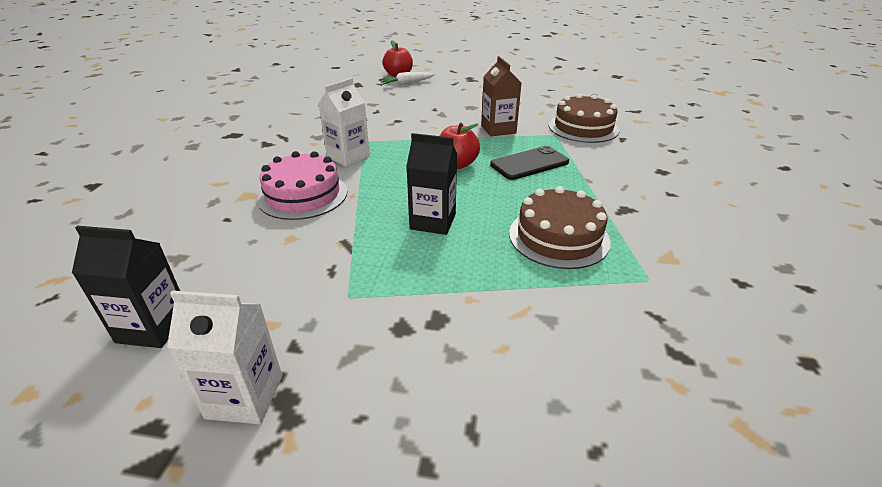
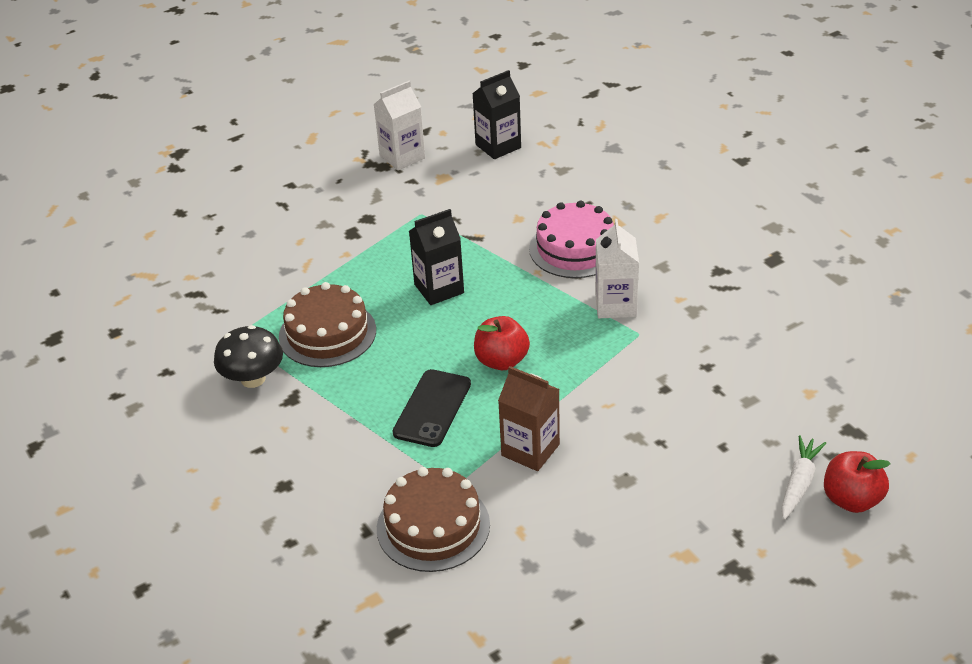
camera: 140 degrees right, 5 degrees up
none -> black mushroom [214,325,283,388]

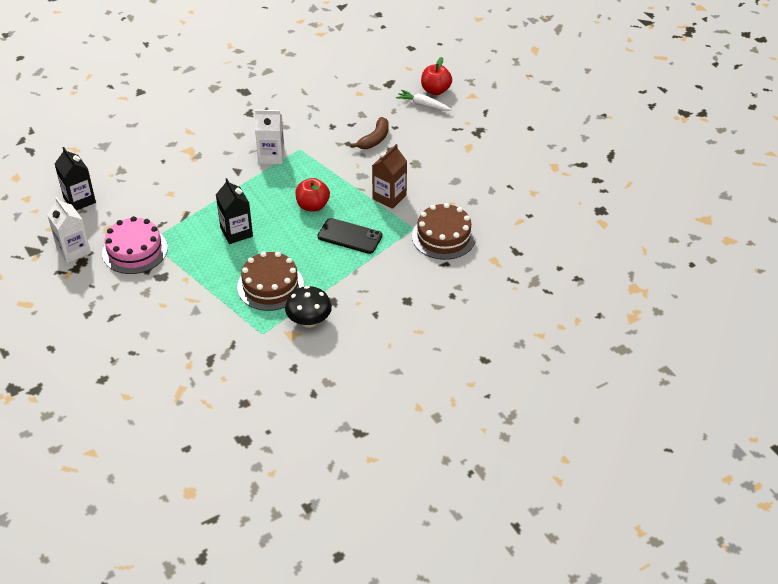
camera: 90 degrees left, 5 degrees up
pink cake [529,201,614,278] -> pink cake moved to [102,216,168,274]
none -> brown banana [350,117,389,149]

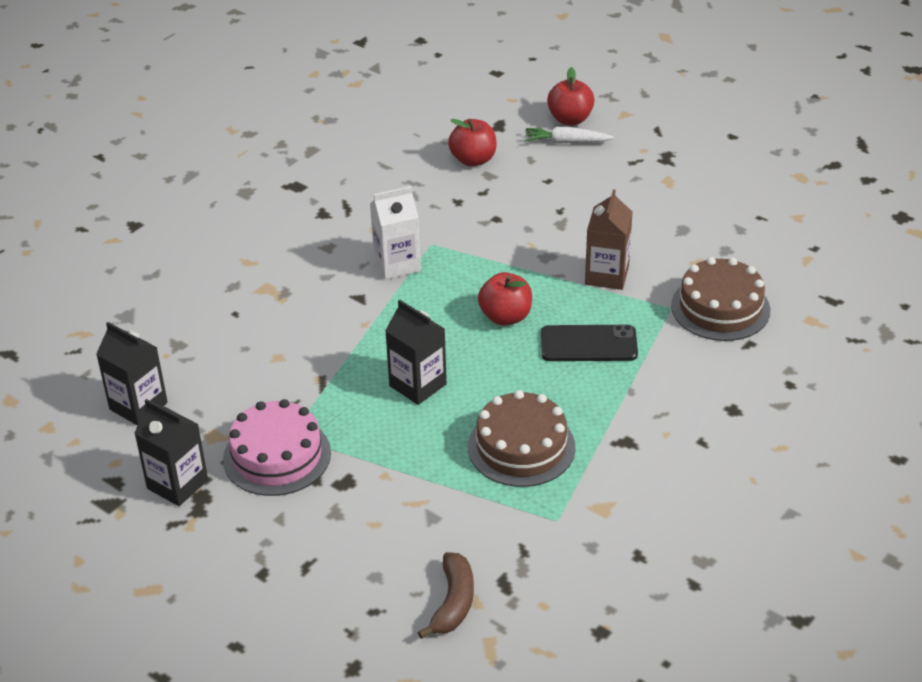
camera: 20 degrees left, 5 degrees down
white carton [47,197,91,263] -> black carton [134,399,208,506]
black mushroom [285,286,332,328] -> none
brown banana [350,117,389,149] -> brown banana moved to [417,552,474,639]
none -> red apple [448,119,497,167]

